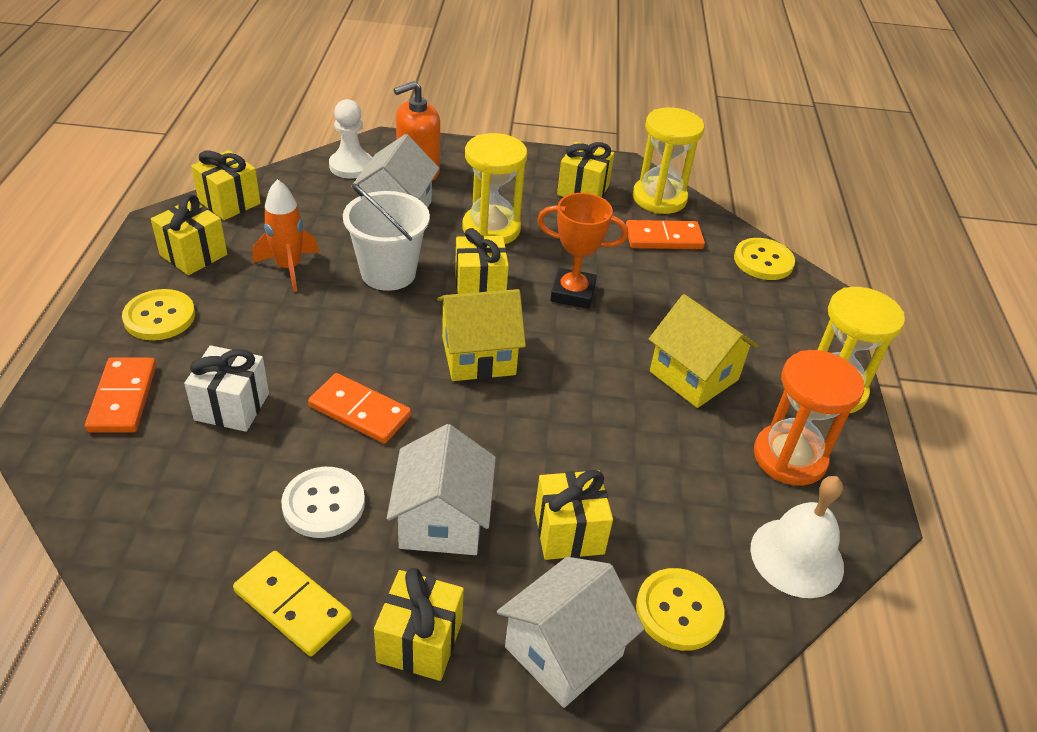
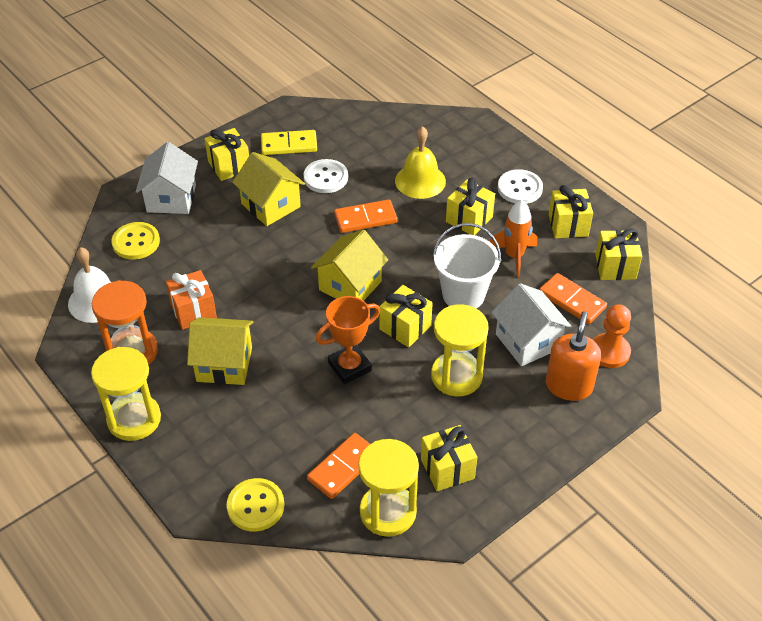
camera: 140 degrees right, 5 degrees up
orange domino [85,358,157,433] -> orange domino moved to [539,273,607,324]
yellow button [122,289,195,340] -> white button [498,169,543,204]
white gift [184,345,269,432] -> yellow bell [395,126,446,199]
white pawn [329,99,372,179] -> orange pawn [593,304,631,368]
white house [387,424,496,555] -> yellow house [232,152,305,226]
yellow gift [535,470,613,560] -> yellow gift moved to [446,178,495,235]
none -> orange gift [166,270,217,330]

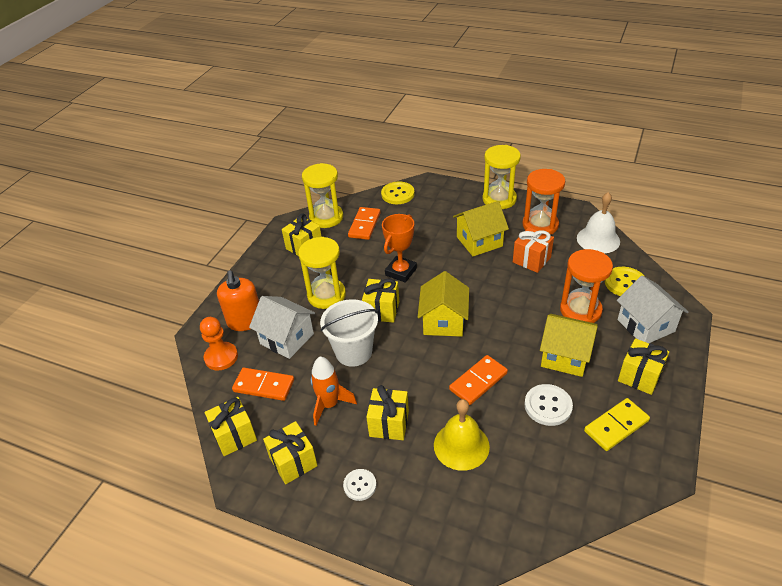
camera: 155 degrees right, 5 degrees down
white button [498,169,543,204] -> white button [343,469,376,501], size x0.65
none -> orange hourglass [560,249,613,323]

